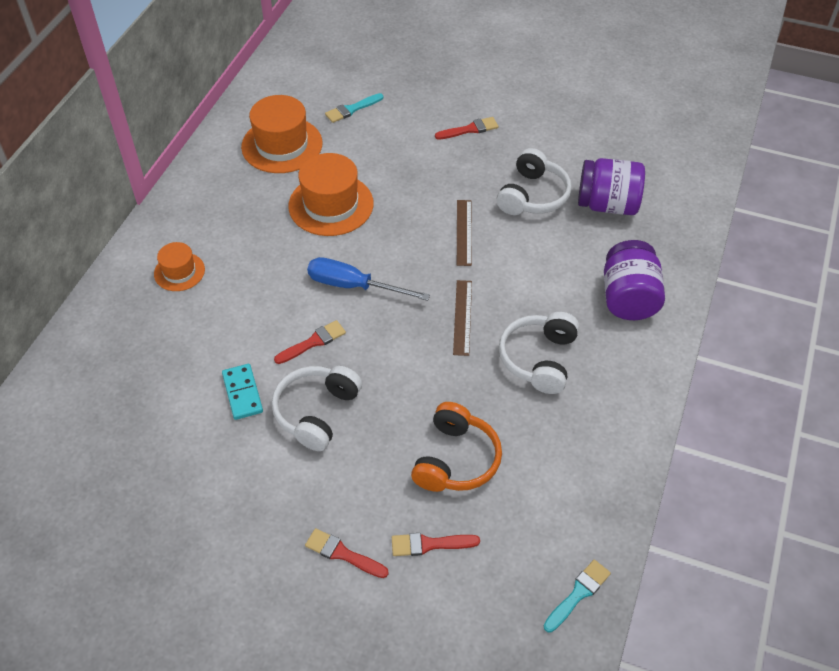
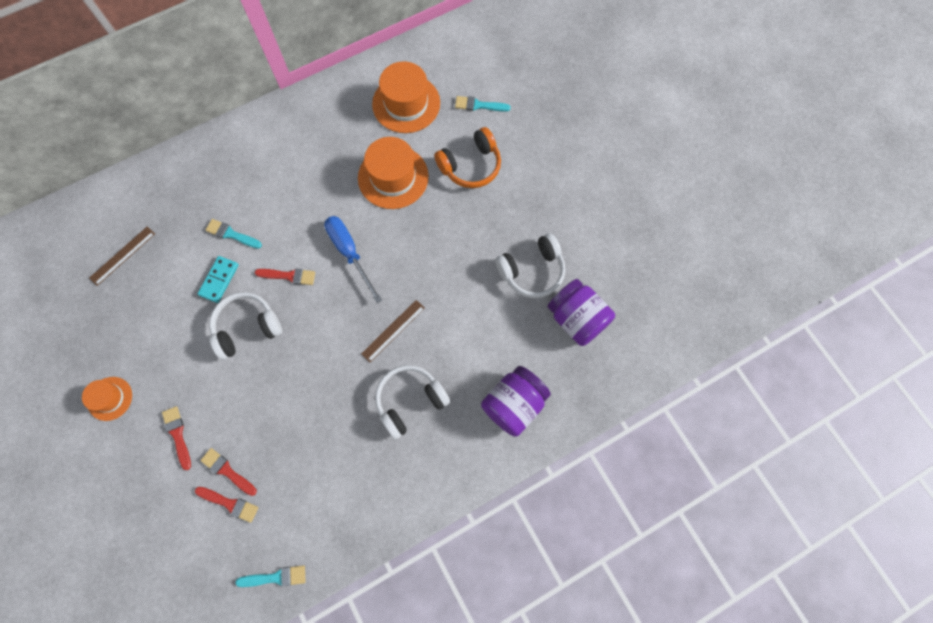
camera: 40 degrees right, 20 degrees up
orange hat [154,242,205,291] -> orange hat moved to [82,377,132,421]
orange headphones [411,402,502,492] -> orange headphones moved to [434,127,501,188]
red brush [435,117,498,140] -> red brush moved to [195,487,258,523]
brown ruler [457,200,472,266] -> brown ruler moved to [89,226,155,286]
none -> turquoise brush [206,219,262,249]

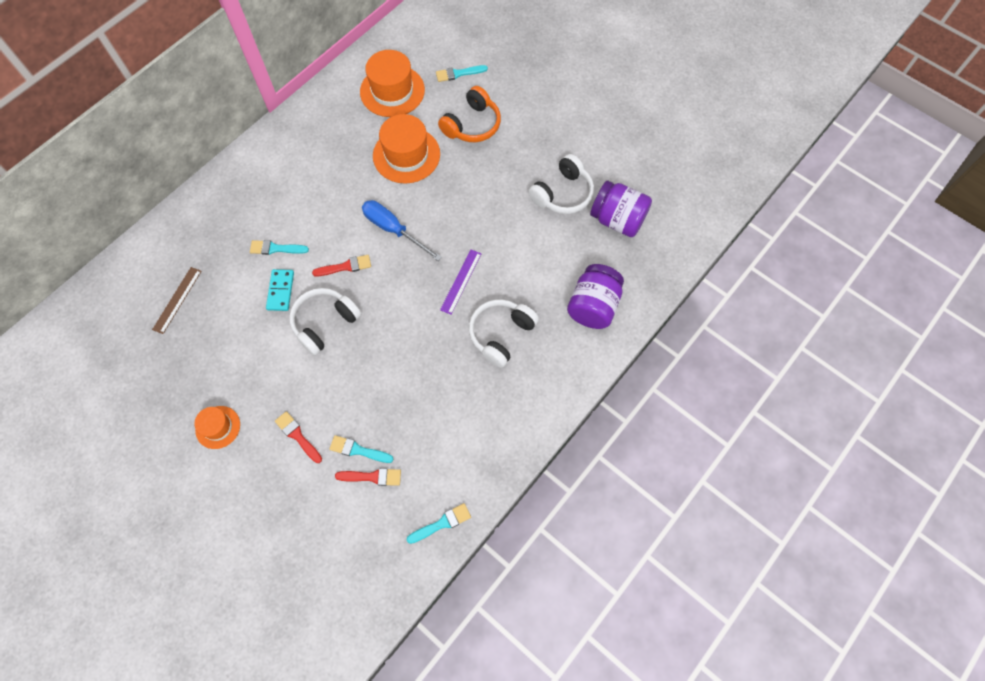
camera: 20 degrees left, 5 degrees down
red brush [200,448,257,496] -> turquoise brush [329,435,393,463]
brown ruler [361,300,425,362] -> purple ruler [440,250,481,314]

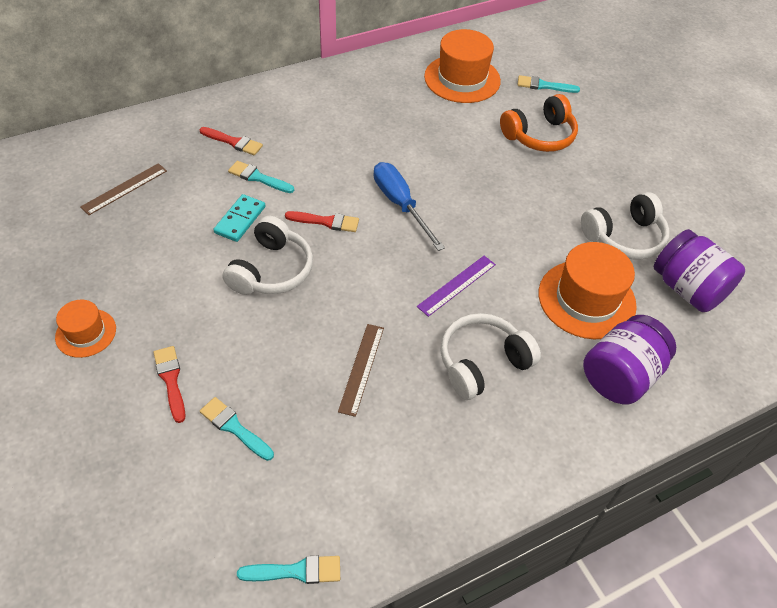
camera: 20 degrees right, 15 degrees down
white headphones [289,288,361,356] -> white headphones turned 135 degrees clockwise [223,216,313,295]
red brush [335,468,401,486] -> red brush moved to [200,127,263,155]
orange hat [373,114,440,184] -> orange hat moved to [539,242,637,339]
none -> brown ruler [338,324,384,417]

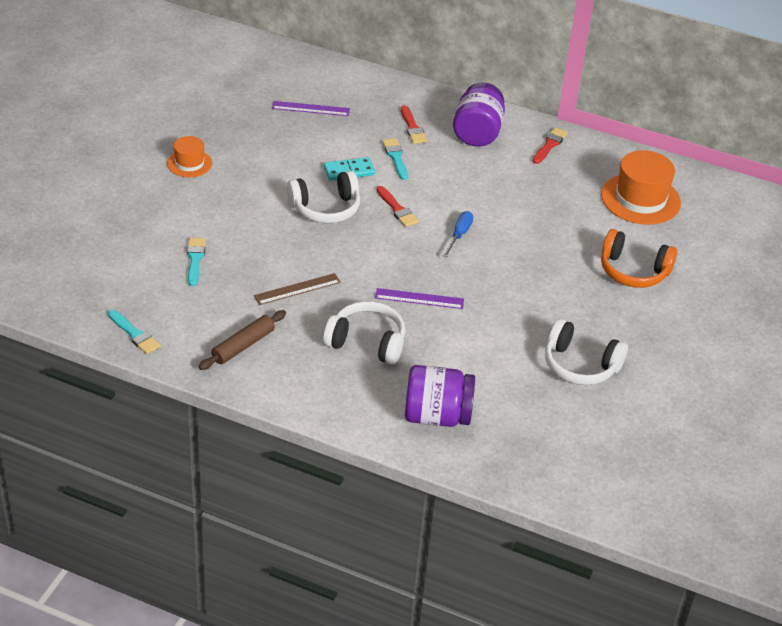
camera: 50 degrees right, 10 degrees down
brown ruler [80,163,167,215] -> purple ruler [272,101,350,116]
red brush [153,346,185,423] -> red brush moved to [532,127,568,164]
blue screwdriver [374,162,445,251] -> blue screwdriver [443,211,473,258], size x0.63
turquoise brush [517,75,580,93] -> none
orange hat [539,242,637,339] -> none
purple jar [654,229,745,312] -> purple jar moved to [453,82,505,147]
none -> brown rolling pin [199,310,286,370]

